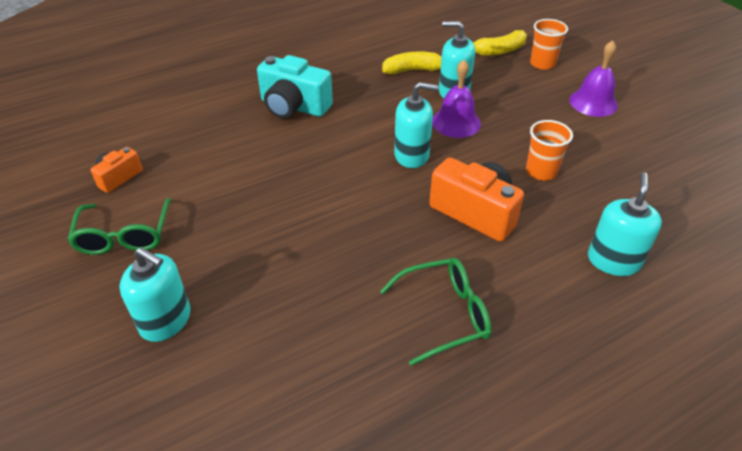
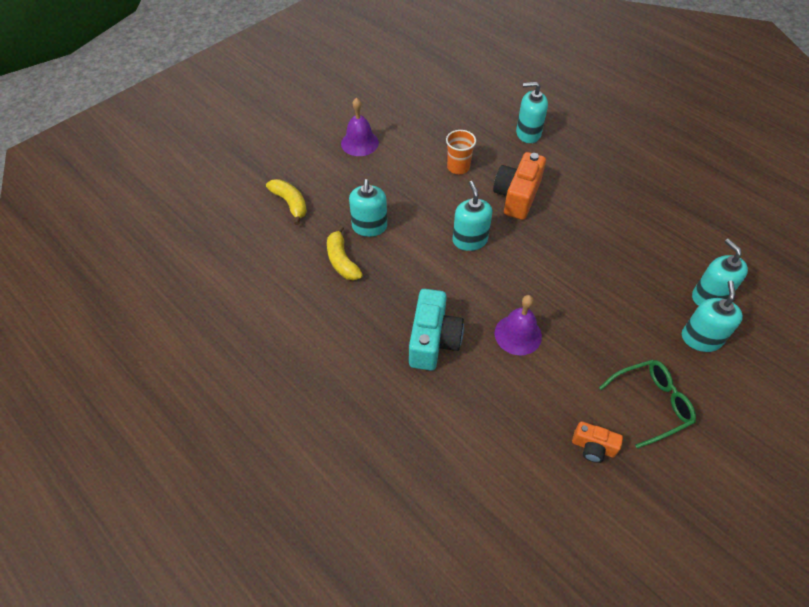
camera: 105 degrees left, 10 degrees up
green glasses [380,258,492,366] -> none
purple bell [432,60,481,138] -> purple bell moved to [495,295,542,356]
orange cup [530,19,568,70] -> none
none -> turquoise soap dispenser [692,239,748,306]

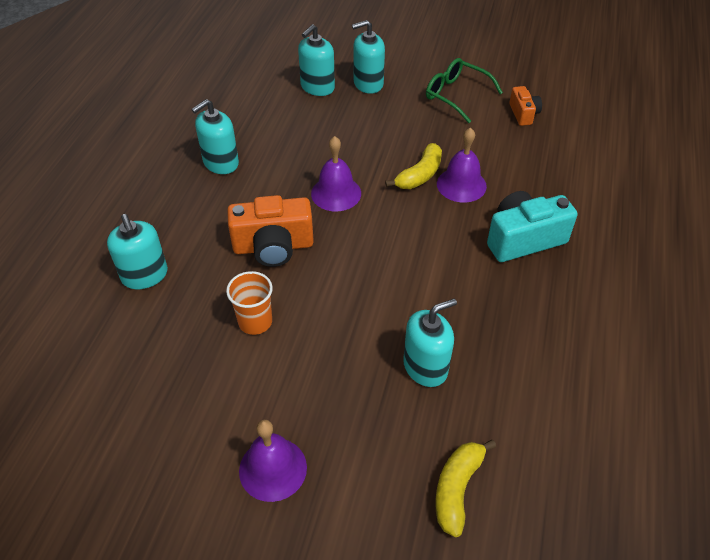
camera: 120 degrees left, 5 degrees down
yellow banana [327,225,363,280] -> yellow banana moved to [385,143,442,189]
turquoise soap dispenser [452,181,492,251] -> turquoise soap dispenser moved to [191,99,239,174]
none -> purple bell [311,136,361,211]

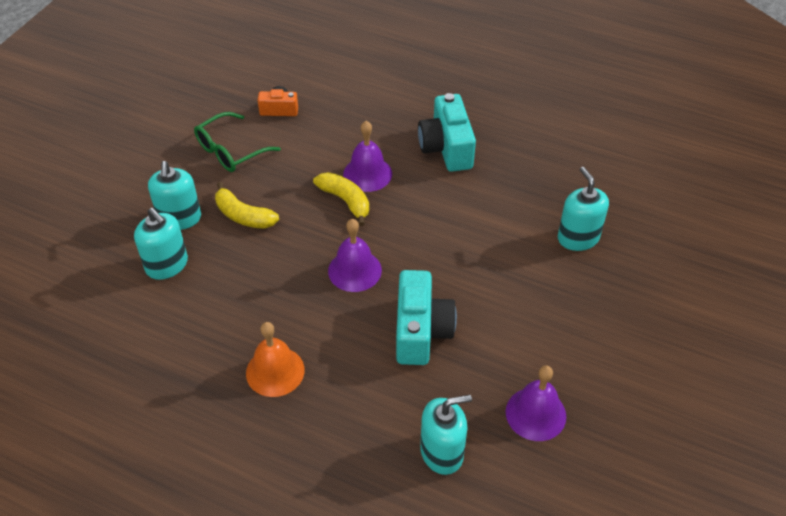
camera: 80 degrees left, 0 degrees up
turquoise soap dispenser [191,99,239,174] -> orange bell [246,322,305,397]
orange cup [226,271,273,335] -> none
orange camera [227,195,314,267] -> turquoise camera [396,270,457,365]
purple bell [239,420,307,502] -> purple bell moved to [506,365,566,441]
yellow banana [435,440,496,537] -> yellow banana moved to [215,182,279,229]

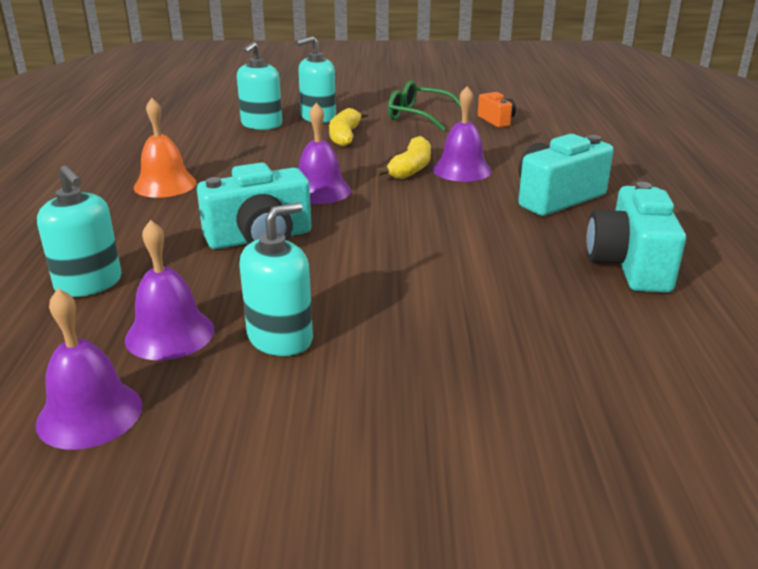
camera: 65 degrees right, 20 degrees down
turquoise soap dispenser [558,167,609,251] -> turquoise soap dispenser moved to [239,202,313,356]
none -> purple bell [36,288,142,450]
none -> turquoise camera [586,182,686,293]

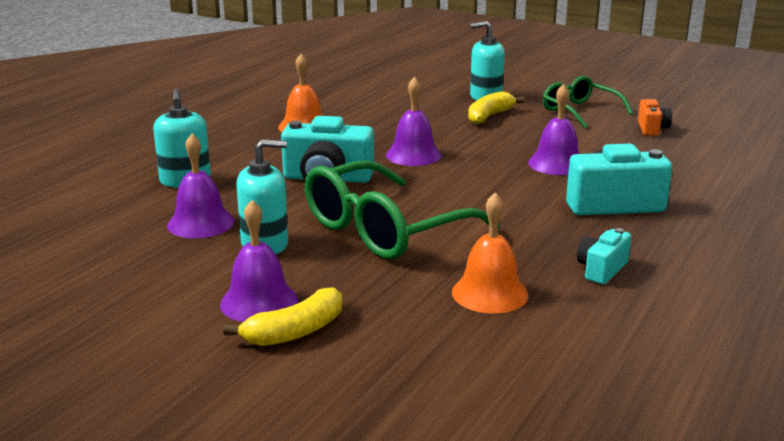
camera: 30 degrees right, 5 degrees down
purple bell [36,288,142,450] -> purple bell moved to [220,200,298,322]
turquoise soap dispenser [237,42,282,130] -> none
yellow banana [376,136,431,179] -> yellow banana moved to [223,287,342,346]
turquoise camera [586,182,686,293] -> turquoise camera [577,228,631,284], size x0.55
none -> green glasses [305,160,500,259]
none -> orange bell [452,192,528,314]

